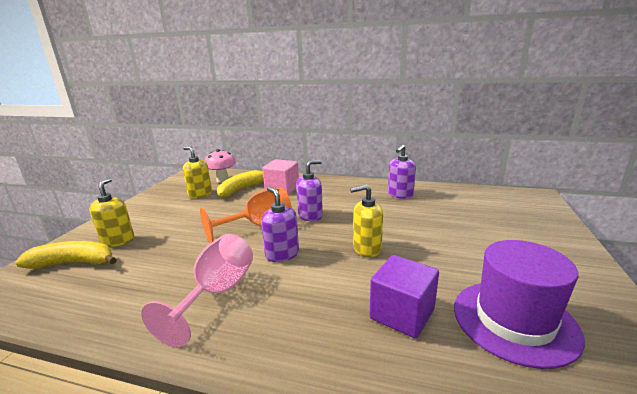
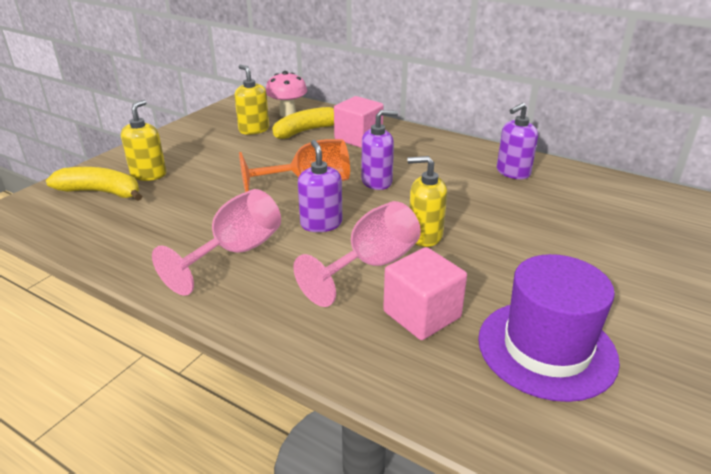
camera: 15 degrees right, 10 degrees up
purple cube [370,255,439,338] -> pink cube [383,247,467,340]
none -> pink goblet [293,201,421,307]

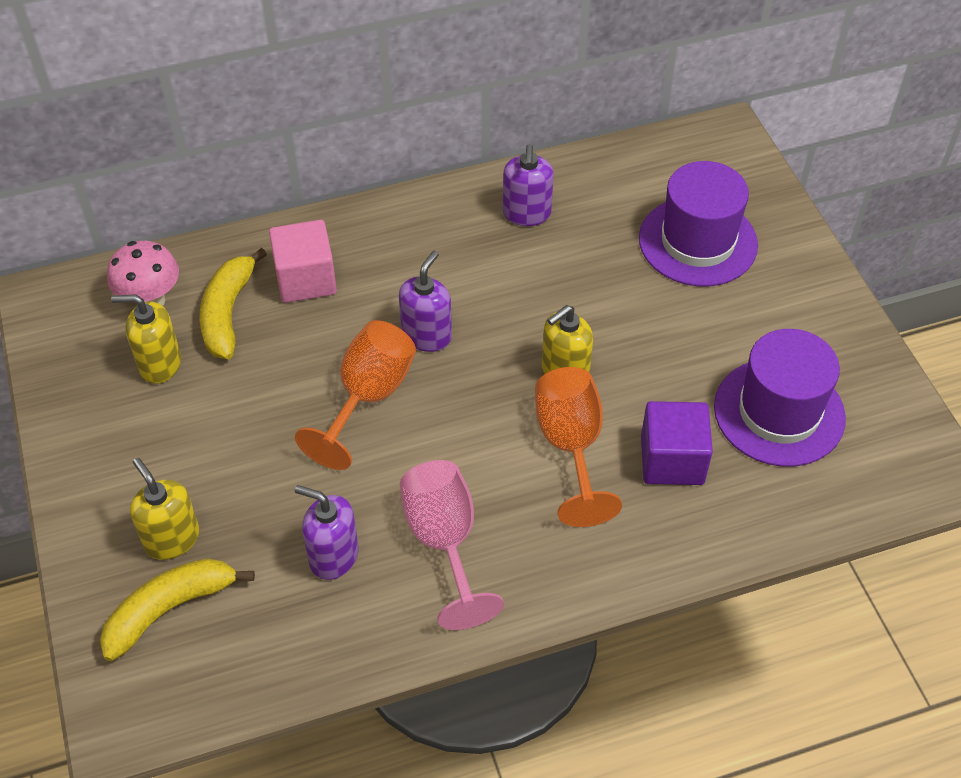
camera: 50 degrees left, 20 degrees up
pink goblet [293,201,421,307] -> orange goblet [535,367,622,527]
purple soap dispenser [298,140,342,232] -> purple soap dispenser moved to [295,485,359,580]
pink cube [383,247,467,340] -> purple cube [641,401,713,485]
none -> purple hat [639,161,758,286]

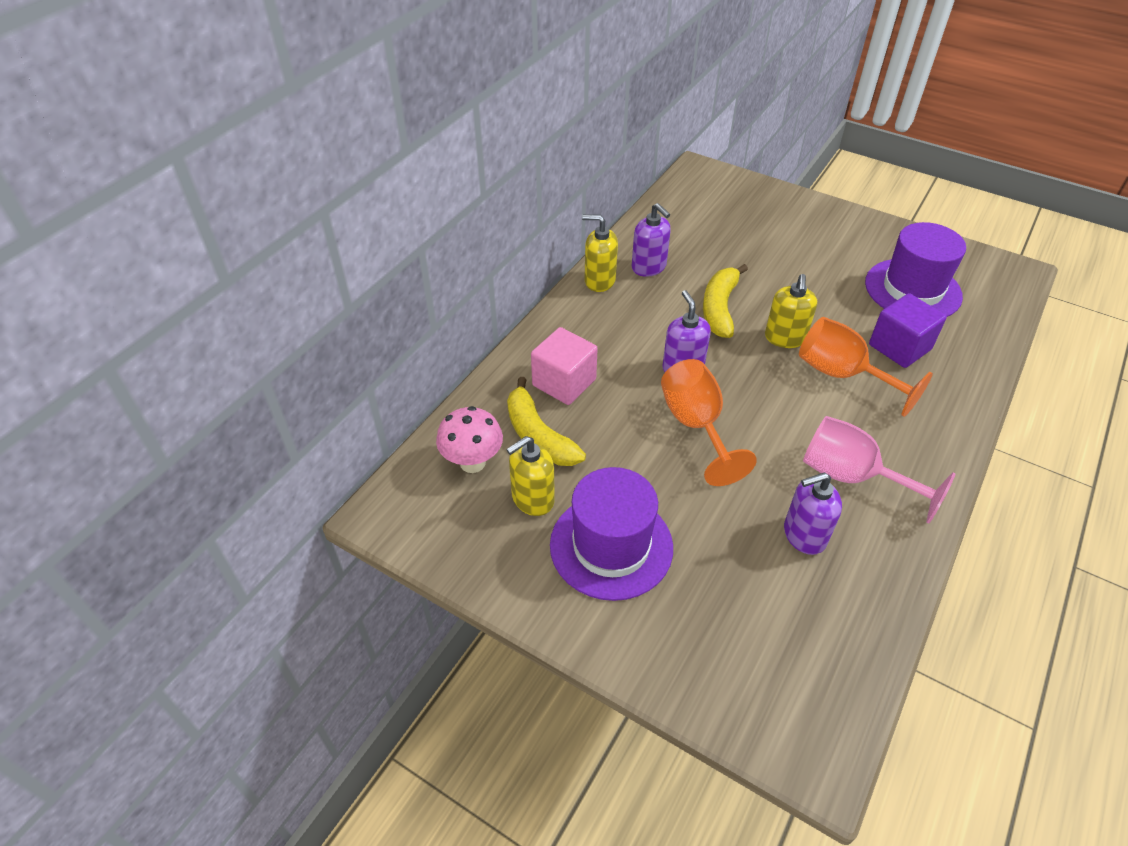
camera: 40 degrees left, 5 degrees down
yellow banana [100,558,255,661] -> yellow banana moved to [703,264,748,338]
yellow soap dispenser [130,458,199,560] -> yellow soap dispenser moved to [582,215,618,292]
purple hat [639,161,758,286] -> purple hat moved to [550,467,673,601]

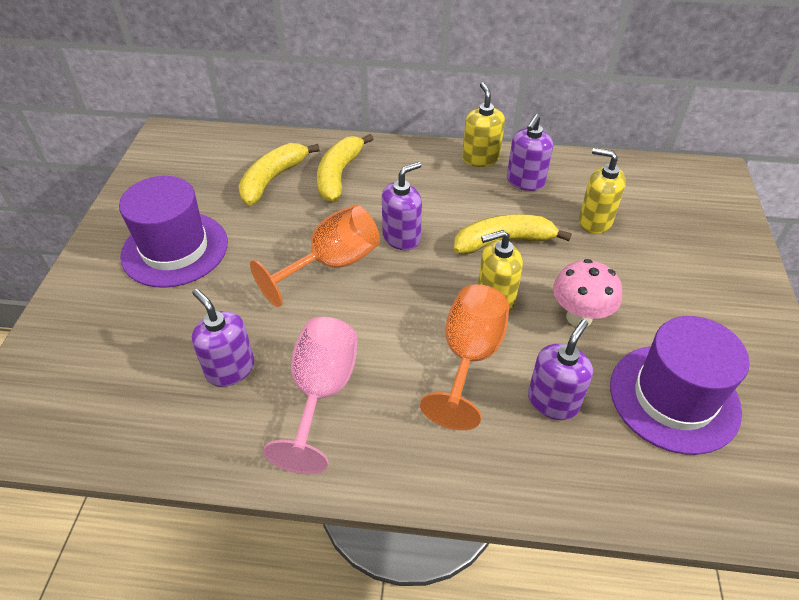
camera: 65 degrees right, 0 degrees up
pink mushroom [436,406,503,473] -> pink mushroom moved to [553,259,622,327]
yellow soap dispenser [506,436,555,516] -> yellow soap dispenser moved to [579,148,626,234]
pink cube [531,327,598,405] -> yellow banana [317,134,373,202]
purple cube [869,293,947,368] -> purple soap dispenser [528,319,593,420]

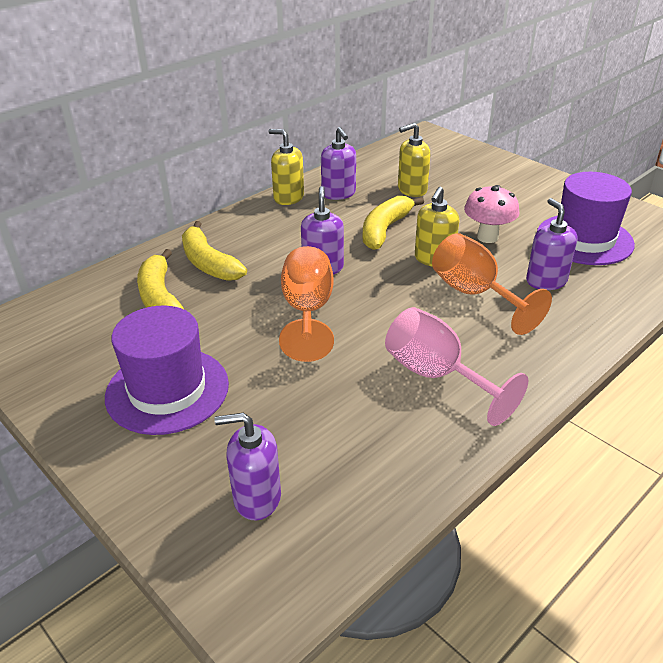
camera: 50 degrees left, 10 degrees down
purple soap dispenser [192,289,254,387] -> purple soap dispenser moved to [215,413,281,520]

